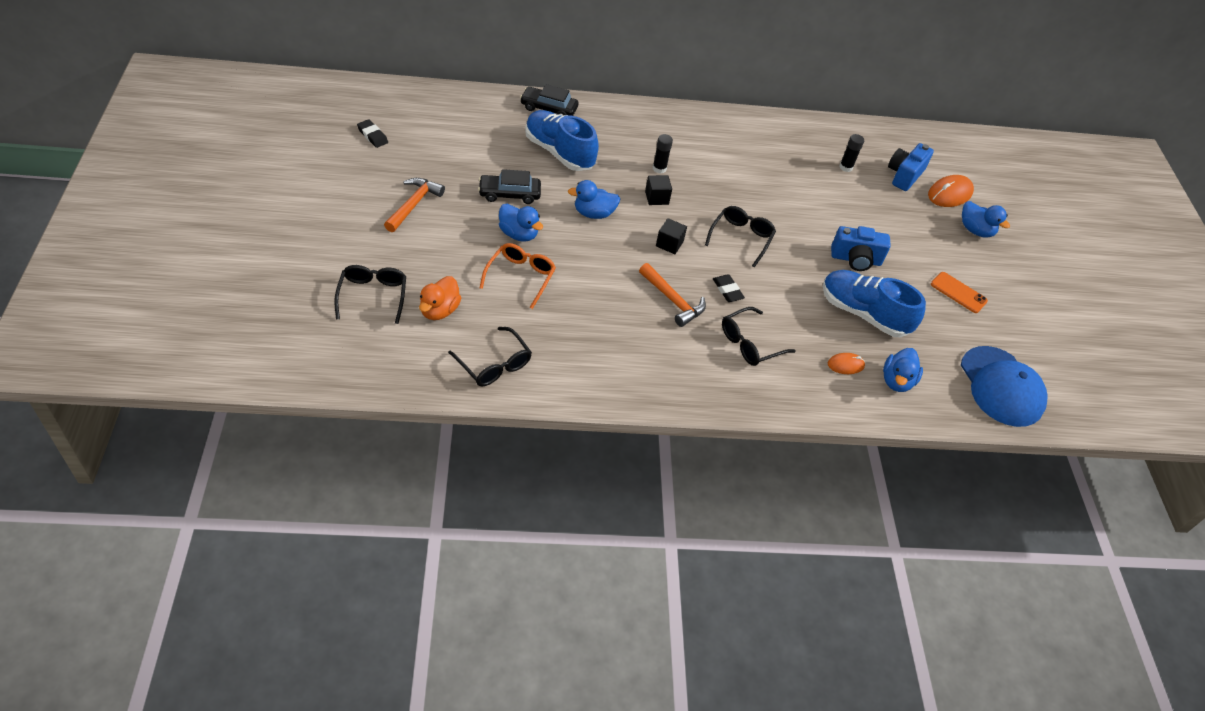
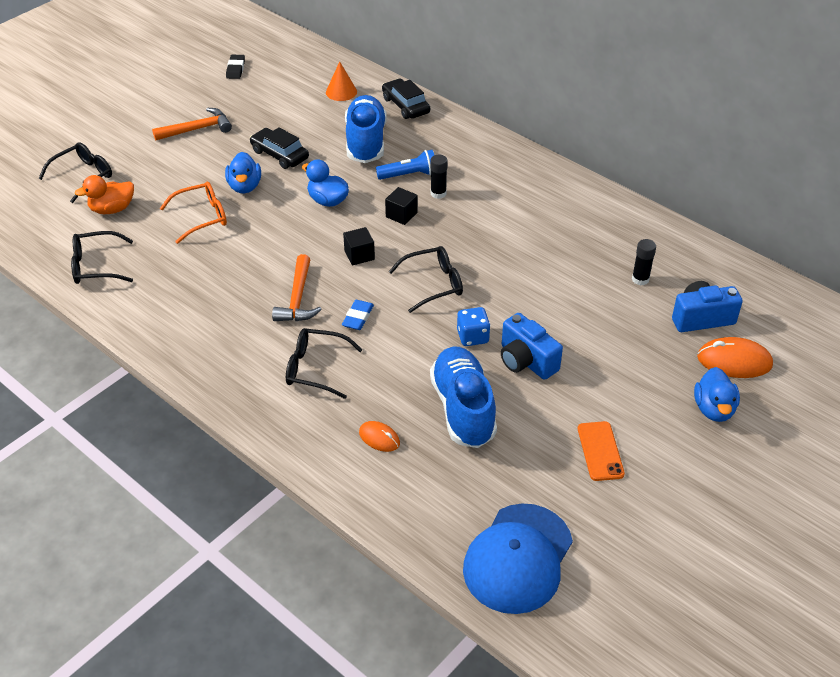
camera: 50 degrees right, 5 degrees down
black glasses [448,327,532,386] -> black glasses turned 75 degrees clockwise [71,231,133,284]
black eraser [713,274,745,302] -> blue eraser [342,300,374,330]
blue duck [883,348,923,392] -> none
none -> orange cone [326,61,357,101]
none -> blue flashlight [376,150,434,180]
none -> blue dice [457,307,491,346]

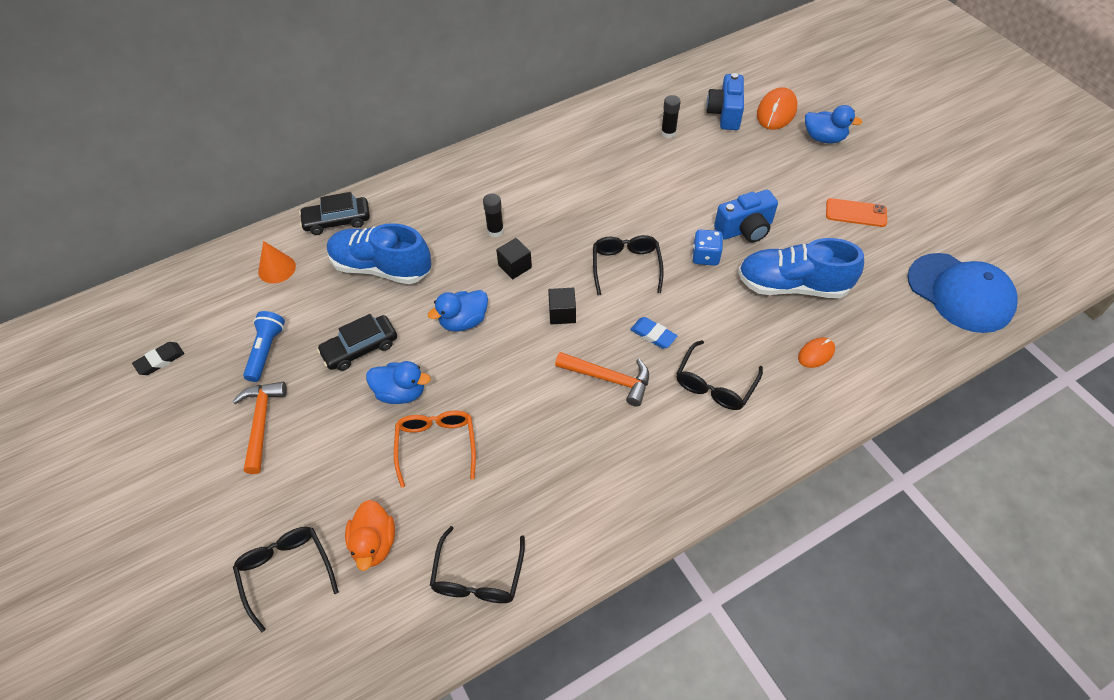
camera: 70 degrees left, 10 degrees up
black eraser [226,55,245,79] -> black eraser turned 60 degrees counterclockwise [132,342,184,375]
blue flashlight [376,150,434,180] -> blue flashlight moved to [243,311,285,382]

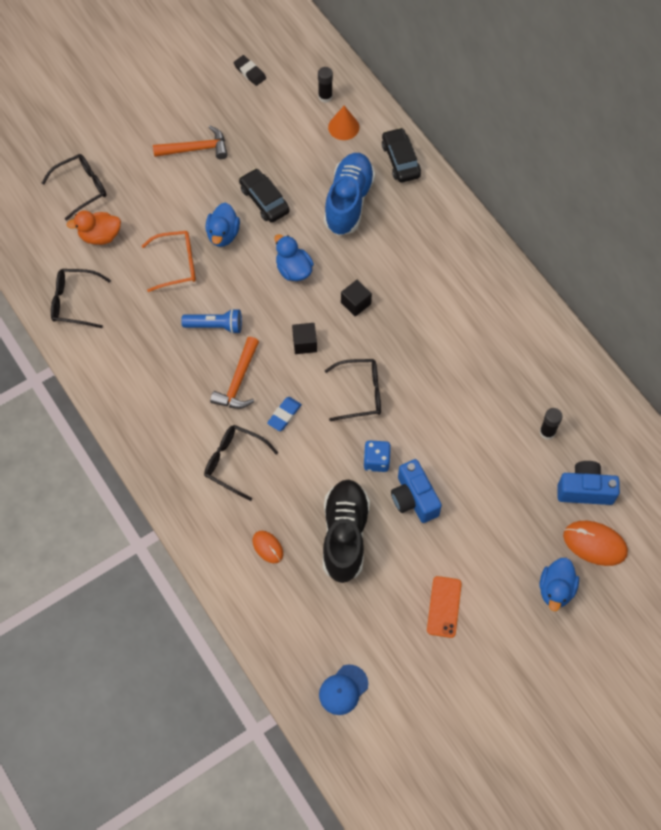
camera: 85 degrees right, 10 degrees up
blue flashlight [243,311,285,382] -> blue flashlight moved to [181,309,242,334]
black glue stick [483,193,504,237] -> black glue stick moved to [318,67,333,103]
blue shoe [738,238,864,298] -> black shoe [323,480,370,583]
blue cap [908,253,1018,333] -> blue cap [319,665,368,715], size x0.52

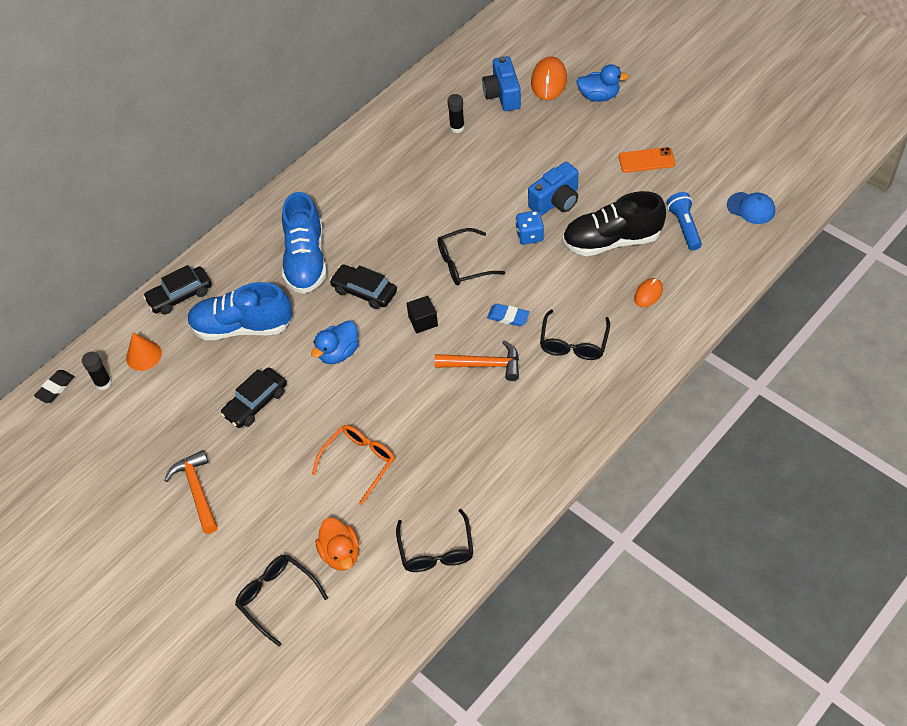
camera: 100 degrees left, 10 degrees down
orange glasses [142,231,196,292] -> orange glasses turned 60 degrees clockwise [312,425,395,505]
blue flashlight [181,309,242,334] -> blue flashlight moved to [667,192,702,250]
blue duck [205,202,240,247] -> none
black eraser [233,55,266,86] -> black eraser moved to [34,370,75,403]
black glasses [325,359,381,421] -> black glasses turned 90 degrees counterclockwise [437,228,506,285]
black cube [341,280,372,317] -> black car [330,265,397,309]
none -> blue shoe [282,192,327,294]

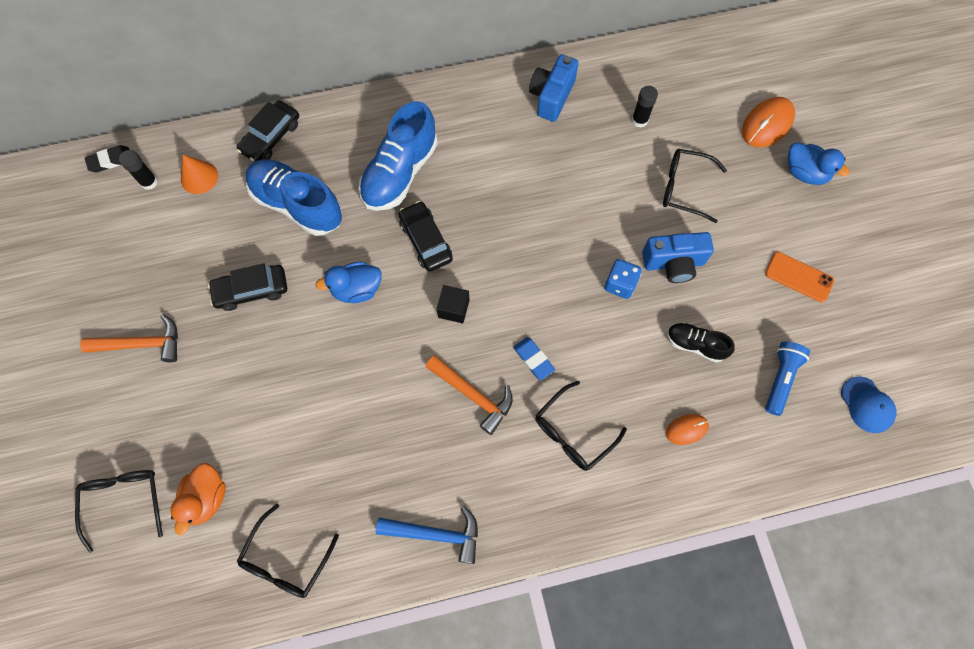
camera: 30 degrees right, 15 degrees up
black car [143,265,212,315] -> black car turned 60 degrees counterclockwise [237,100,299,162]
orange hammer [164,450,218,534] -> orange hammer turned 75 degrees clockwise [80,314,178,362]
orange glasses [312,425,395,505] -> none
black glasses [437,228,506,285] -> black glasses moved to [663,149,727,223]
blue camera [482,56,521,111] -> blue camera moved to [529,54,579,122]
black shoe [563,191,666,256] -> black shoe [667,322,735,363], size x0.54
none -> blue hammer [376,506,478,564]

